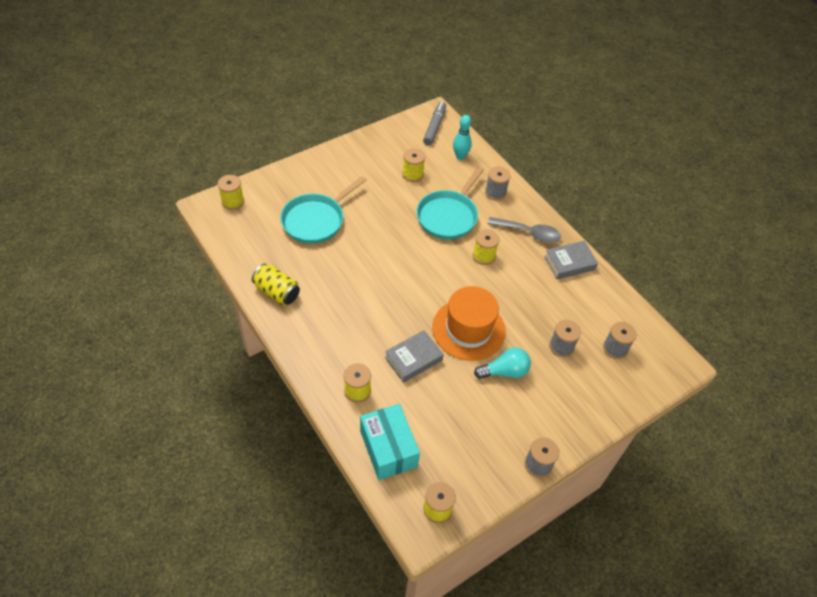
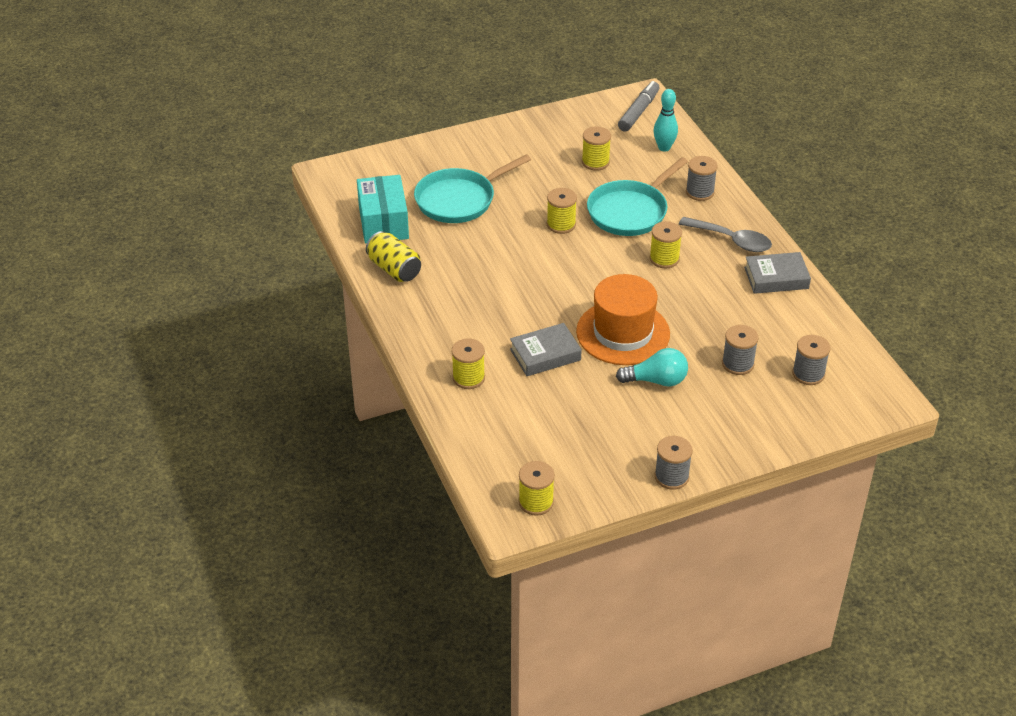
camera: 15 degrees right, 10 degrees down
yellow spool [218,175,244,210] -> yellow spool moved to [547,188,577,234]
turquoise box [360,404,420,480] -> turquoise box moved to [357,175,409,244]

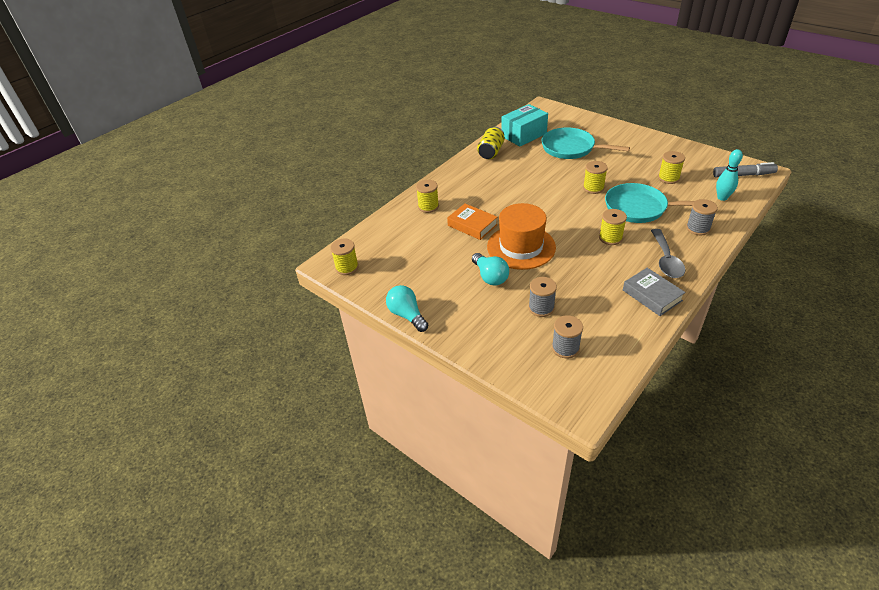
camera: 65 degrees right, 0 degrees up
grey book [510,323,582,376] -> orange book [447,204,497,240]
grey spool [654,436,693,490] -> turquoise light bulb [386,285,428,332]

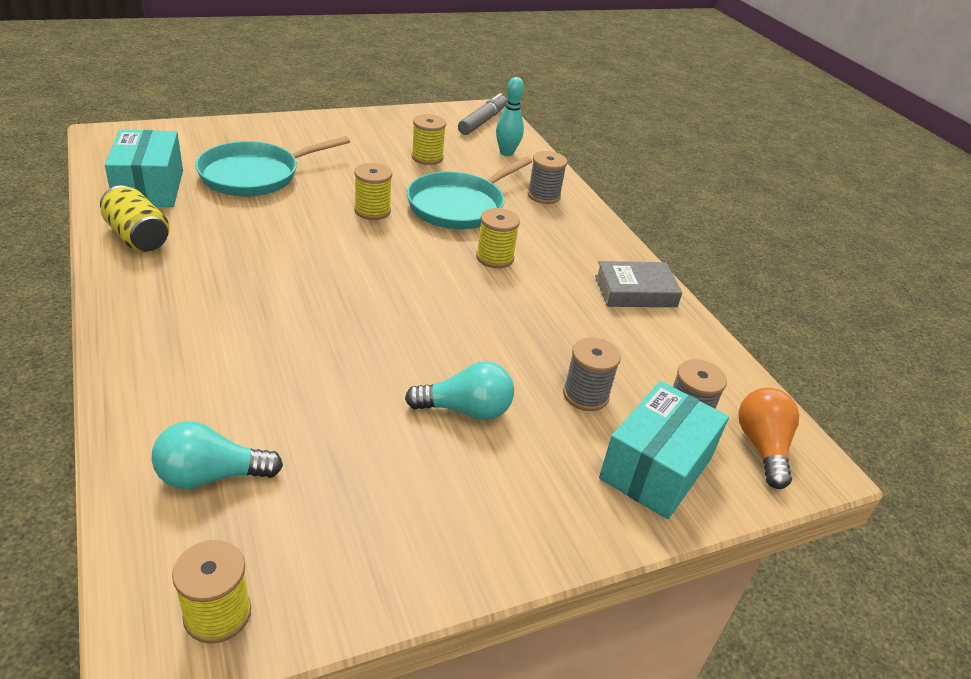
camera: 70 degrees left, 5 degrees down
turquoise light bulb [386,285,428,332] -> turquoise light bulb moved to [152,421,283,489]
yellow spool [416,180,439,213] -> none
orange book [447,204,497,240] -> none
orange hat [487,203,556,270] -> none
grey spoon [651,229,686,278] -> none
none -> turquoise box [599,381,729,519]
none -> orange light bulb [739,387,799,489]

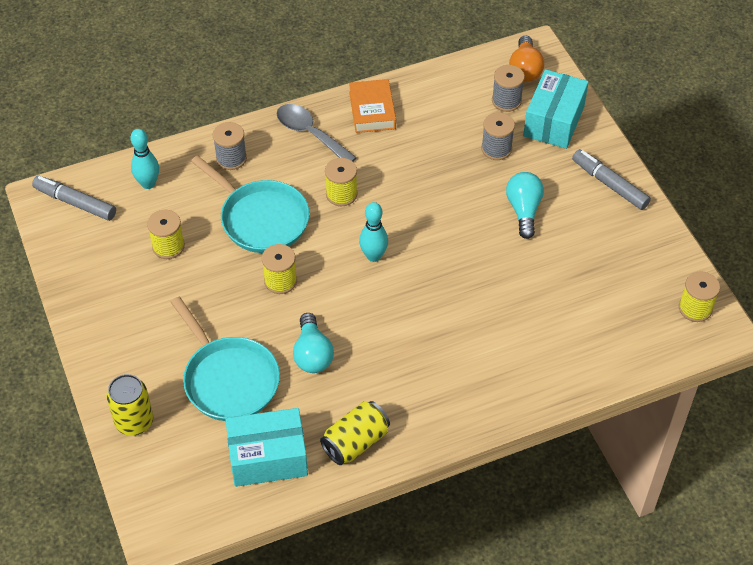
camera: 85 degrees left, 15 degrees up
turquoise light bulb [152,421,283,489] -> turquoise light bulb moved to [293,313,334,373]
grey book [595,261,682,307] -> orange book [349,79,396,133]
turquoise box [599,381,729,519] -> turquoise box turned 75 degrees clockwise [523,69,589,149]
orange light bulb [739,387,799,489] -> orange light bulb turned 90 degrees counterclockwise [509,35,544,82]
none -> yellow can [106,374,153,436]
none -> grey spoon [277,104,357,161]
none -> turquoise bowling pin [359,202,388,262]
none -> grey marker [572,149,651,210]

